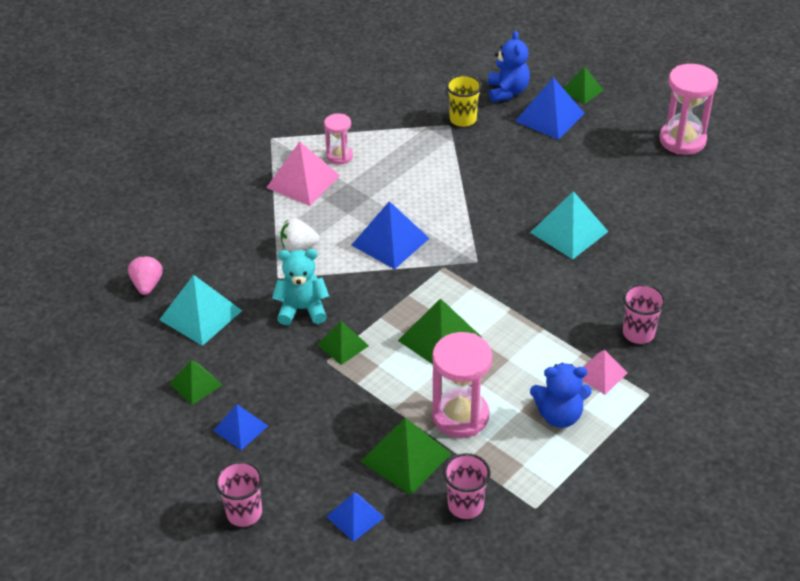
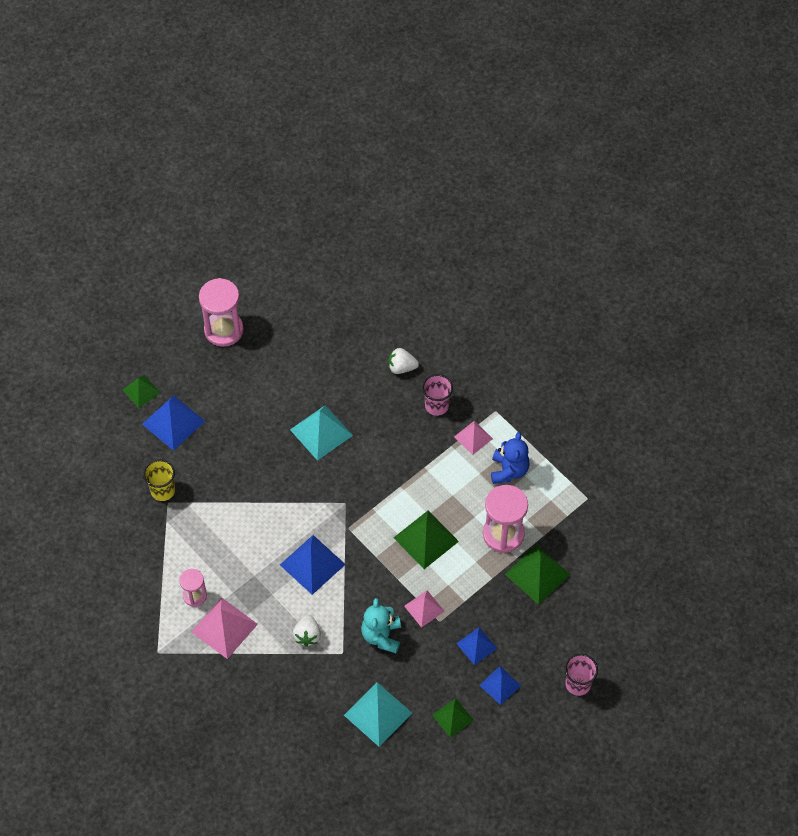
camera: 85 degrees left, 15 degrees up
pink strawberry [128,255,163,295] -> none
green pyramid [317,321,369,365] -> pink pyramid [404,590,445,628]
blue pyramid [326,493,385,542] -> blue pyramid moved to [456,627,497,665]
pink cup [443,453,491,519] -> none
blue teddy bear [488,31,530,102] -> none
none -> white strawberry [388,348,419,374]

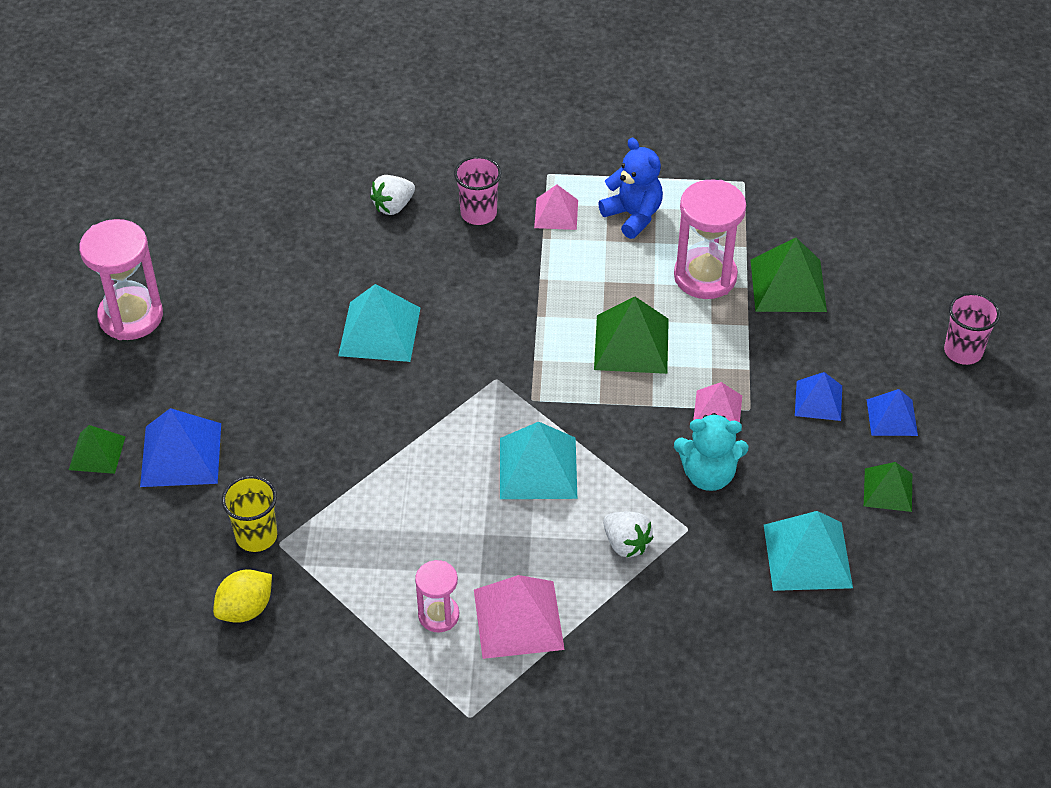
camera: 45 degrees left, 10 degrees down
blue pyramid [280,535,346,595] -> turquoise pyramid [500,422,577,499]
turquoise teddy bear [361,598,401,653] -> turquoise teddy bear turned 45 degrees counterclockwise [674,413,748,491]
none -> yellow lemon [213,570,272,623]

